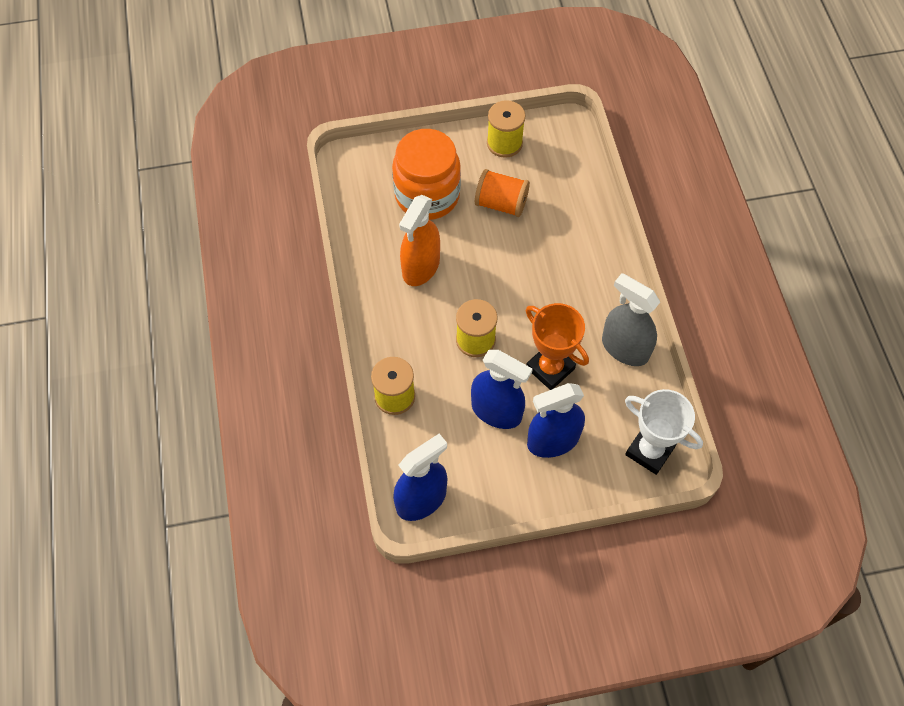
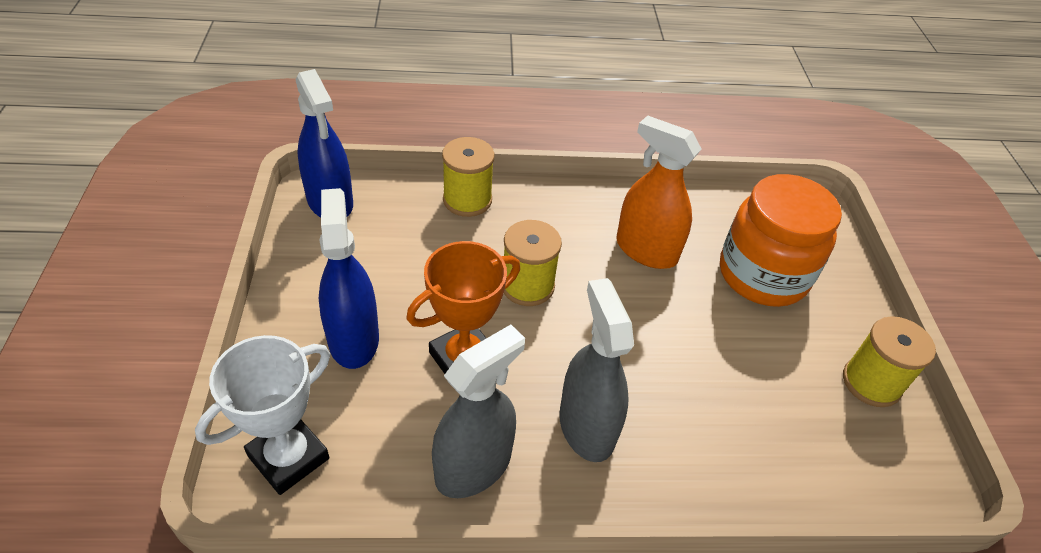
camera: 95 degrees right, 15 degrees down
blue spray bottle [471,350,533,429] -> none
orange spool [475,169,530,217] -> none
none -> grey spray bottle [559,278,634,462]

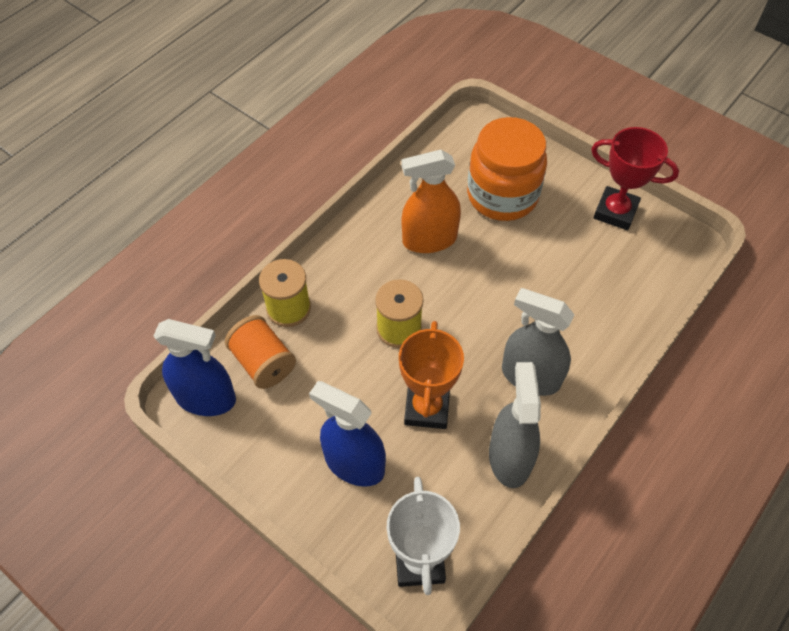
camera: 45 degrees left, 10 degrees up
yellow spool [843,316,936,407] -> red trophy [591,127,679,230]
none -> orange spool [225,315,296,389]

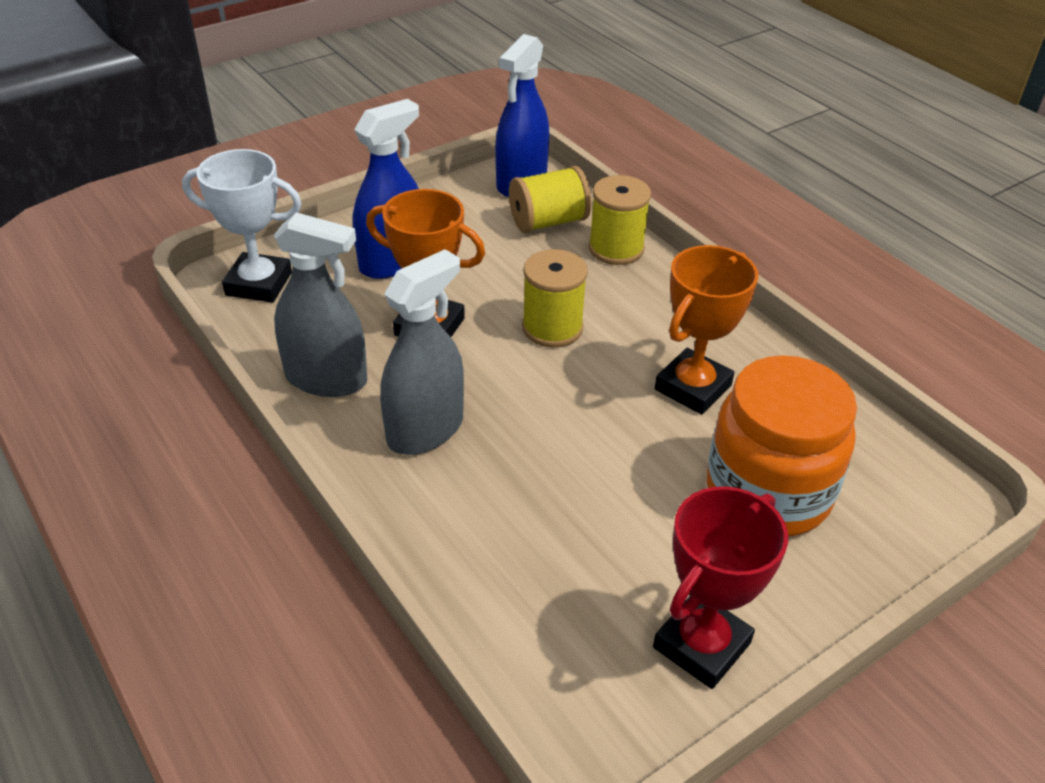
camera: 105 degrees right, 15 degrees down
orange spool [225,315,296,389] -> yellow spool [509,166,591,233]
orange spray bottle [401,150,461,253] -> orange trophy [655,245,758,415]

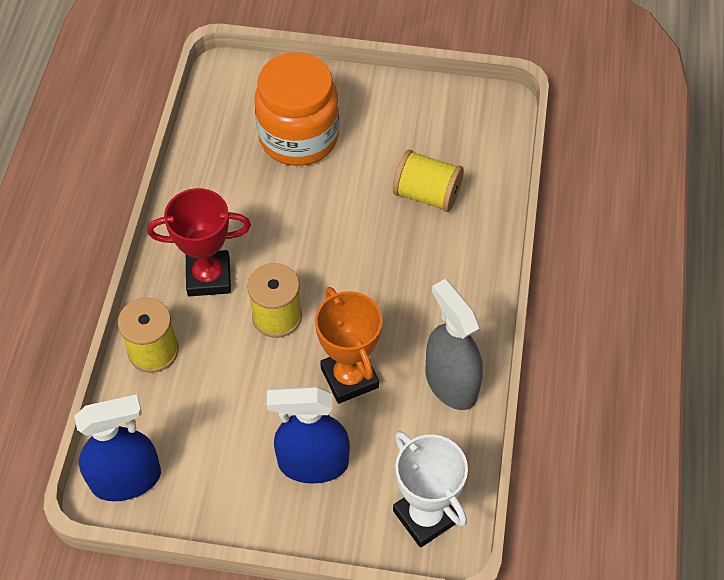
camera: 135 degrees left, 15 degrees up
grey spray bottle [380,249,464,455] -> none
yellow spool [509,166,591,233] -> yellow spool moved to [393,150,464,212]
red trophy [653,486,788,689] -> red trophy moved to [147,188,251,296]
orange trophy [655,245,758,415] -> none

